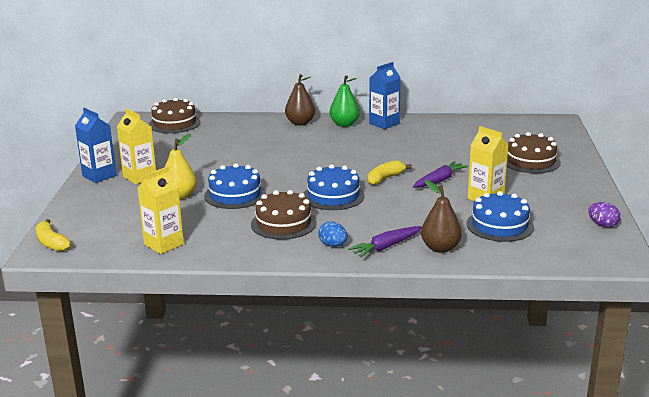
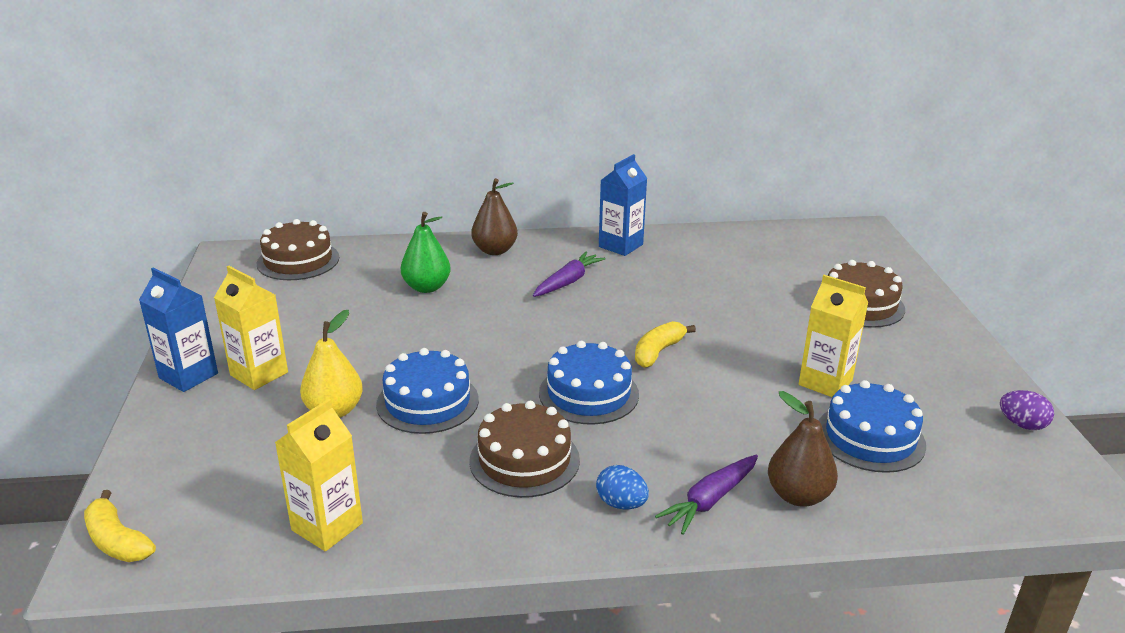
camera: 10 degrees left, 5 degrees up
green pear [329,75,360,127] -> green pear moved to [401,212,451,293]
purple carrot [413,161,468,188] -> purple carrot moved to [533,252,605,297]

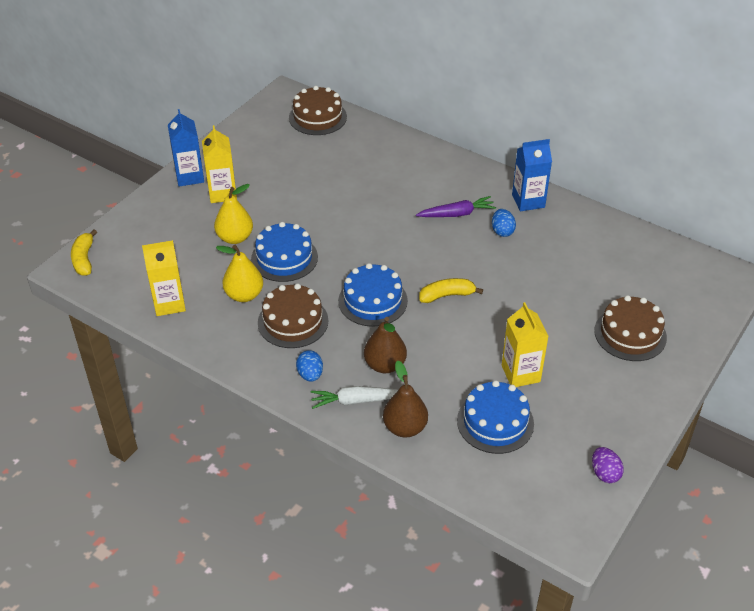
camera: 40 degrees right, 15 degrees up
green pear [401,212,451,293] -> none
brown pear [471,178,518,255] -> brown pear moved to [364,317,407,373]
purple carrot [655,454,758,535] -> white carrot [310,386,398,409]
none -> yellow pear [216,245,263,302]
none -> blue egg [492,209,516,237]

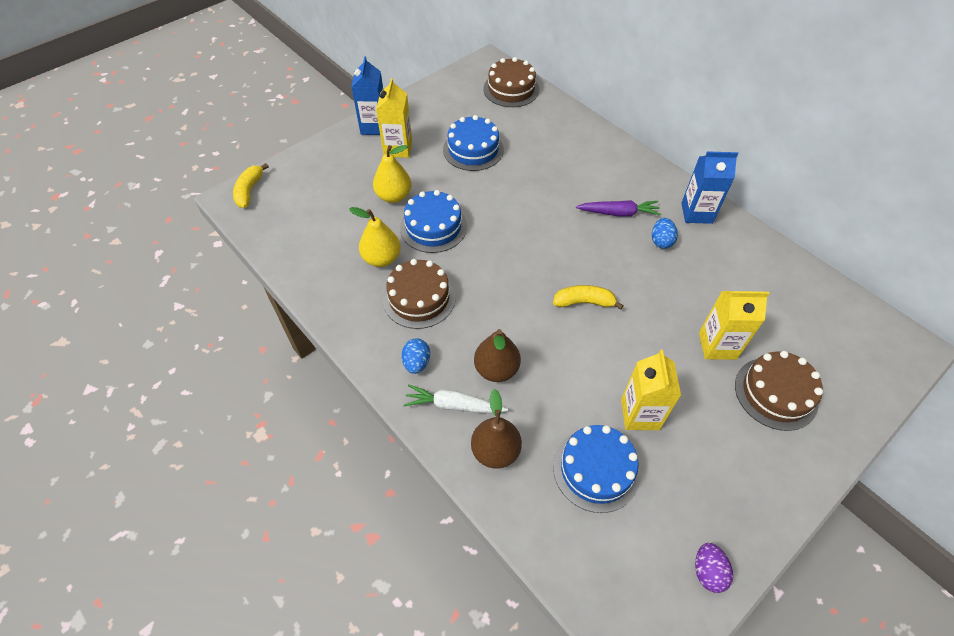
camera: 15 degrees right, 10 degrees up
yellow carton [142,240,186,316] -> yellow carton moved to [699,291,770,360]
blue cake [338,263,408,327] -> blue cake moved to [443,115,504,171]

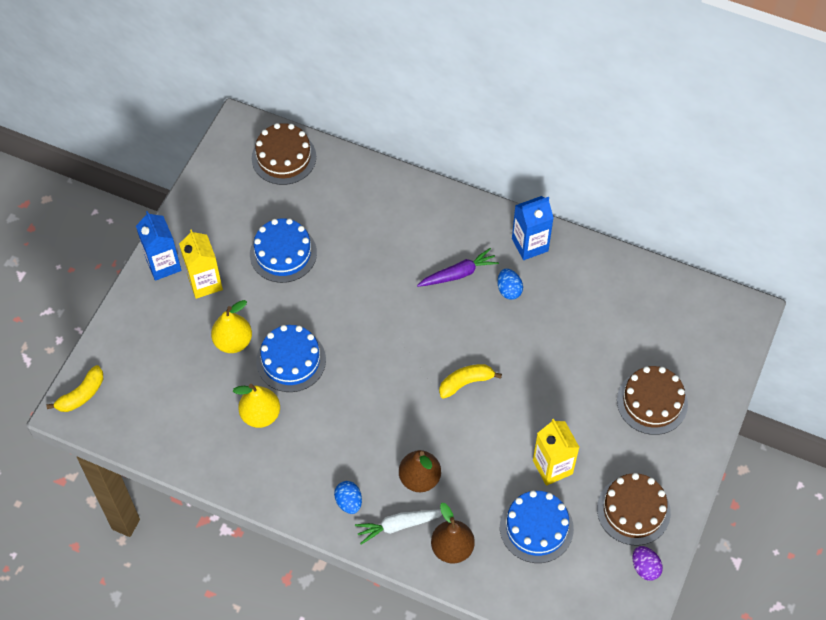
camera: 25 degrees left, 5 degrees up
yellow banana [233,163,269,208] -> yellow banana turned 120 degrees counterclockwise [46,365,103,412]
brown cake [383,259,456,329] -> brown cake moved to [597,473,671,546]
yellow carton [699,291,770,360] -> none

